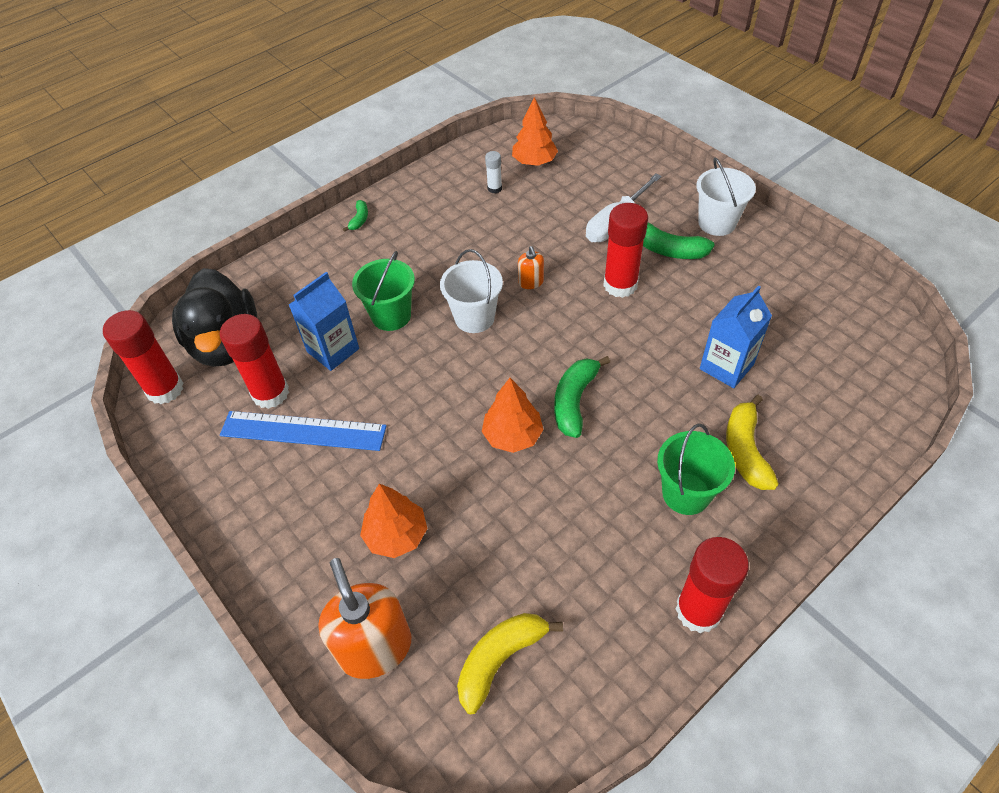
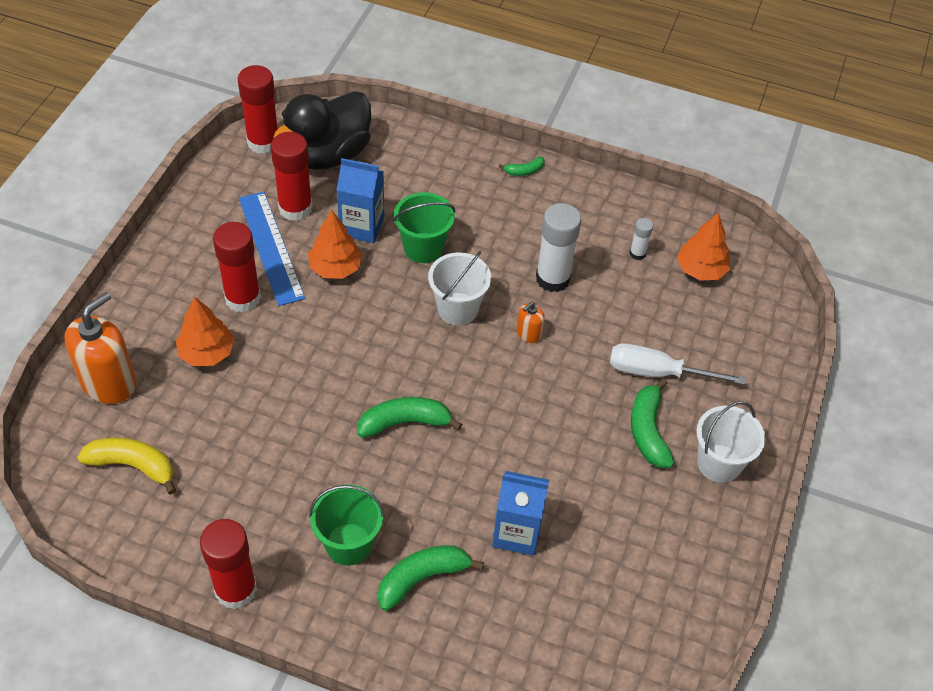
camera: 55 degrees right, 0 degrees up
orange tree [482,378,544,453] -> orange tree moved to [308,210,363,279]
red glue stick [603,203,648,298] -> red glue stick moved to [213,222,261,313]
yellow banana [726,395,779,490] -> green banana [378,545,484,611]
none -> white glue stick [536,203,581,292]

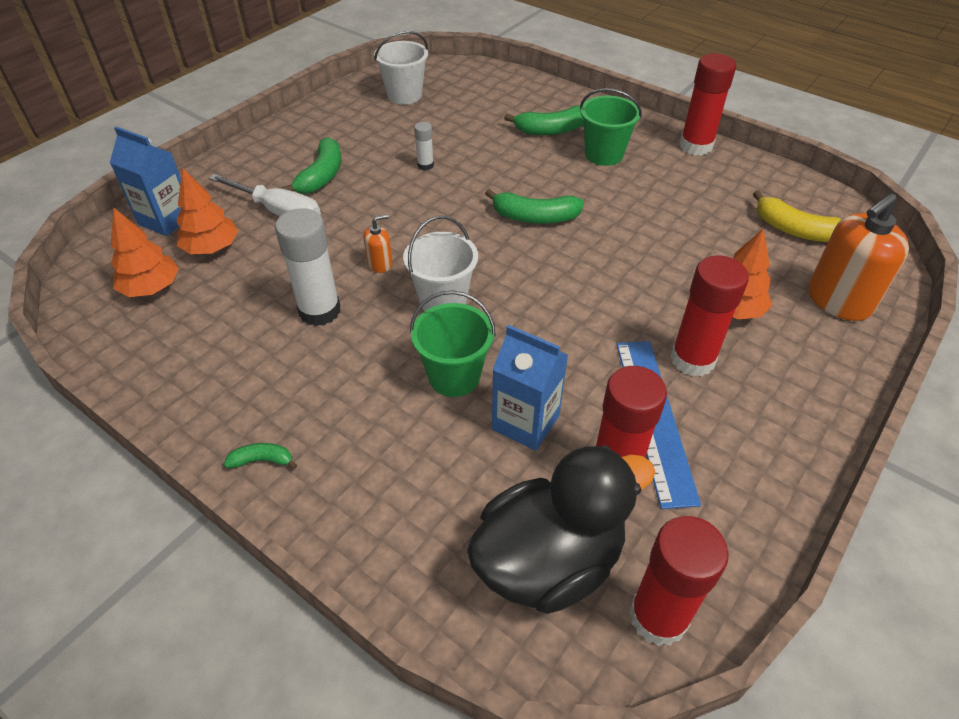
camera: 160 degrees left, 5 degrees down
orange tree [308,210,363,279] -> orange tree moved to [176,167,238,254]
blue carton [492,471,549,556] -> blue carton moved to [110,127,181,236]
white glue stick [629,218,653,260] -> white glue stick moved to [414,122,434,170]
white bucket [696,401,765,483] -> white bucket moved to [374,31,428,105]

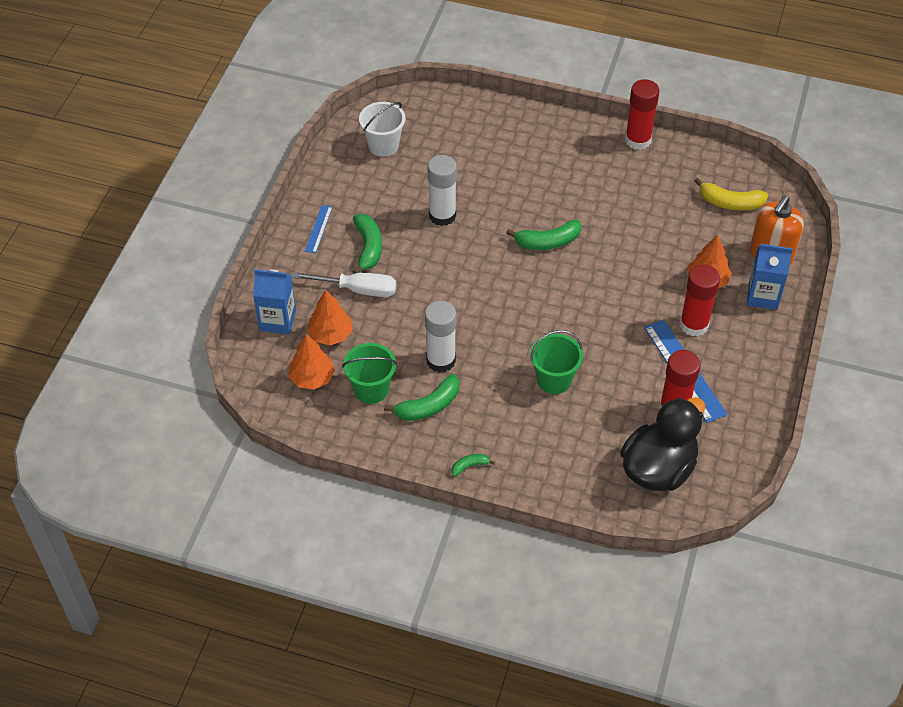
camera: 20 degrees left, 5 degrees up
orange soap dispenser [363,214,392,273] -> none
white bucket [403,216,478,311] -> none
white glue stick [414,122,434,170] -> white glue stick [427,155,457,226], size x2.05
blue carton [492,325,568,451] -> blue carton moved to [747,244,793,310]
green banana [504,105,584,135] -> green banana moved to [384,374,459,421]
green bucket [580,88,642,166] -> green bucket moved to [342,343,397,404]
red glue stick [629,516,729,646] -> none
none -> blue ruler [305,205,333,253]

